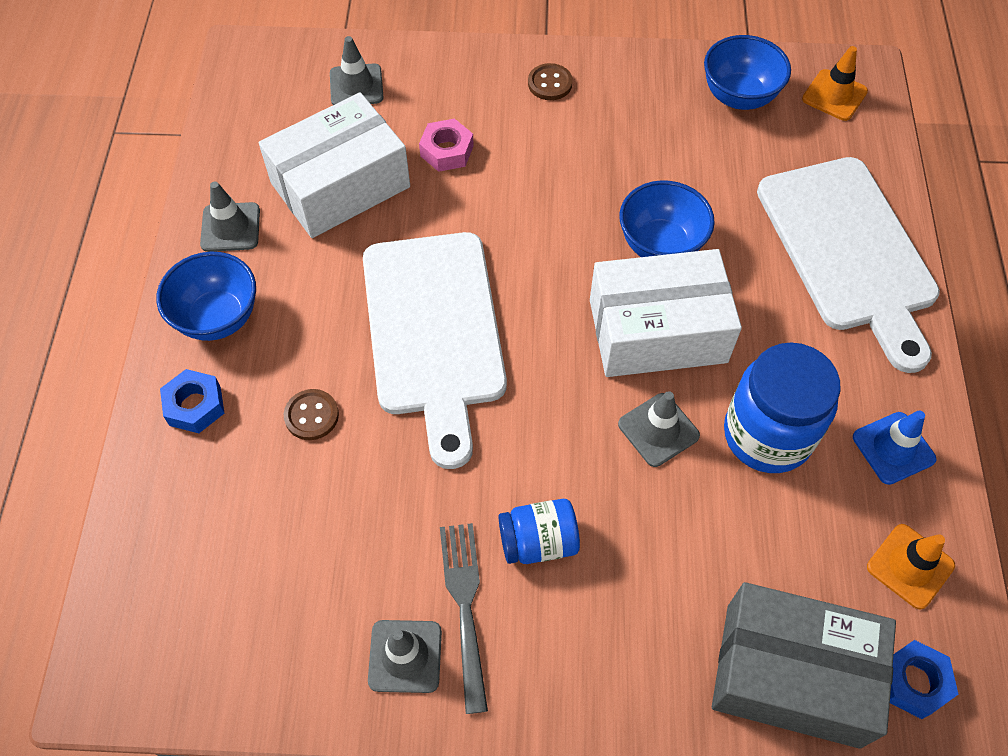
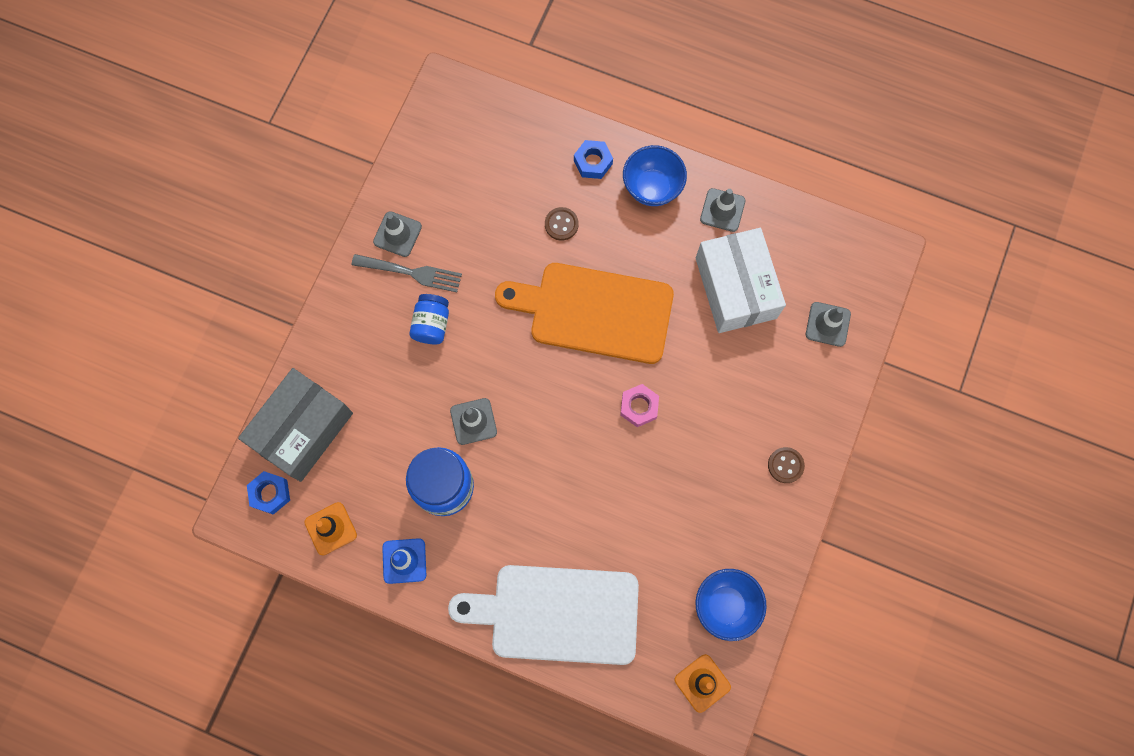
camera: 110 degrees right, 15 degrees up
white cutting board [363,232,507,469] -> orange cutting board [495,263,674,364]
pink nut [419,118,474,172] -> pink nut moved to [620,384,659,427]
white box [590,249,742,377] -> none
blue bowl [619,180,715,257] -> none

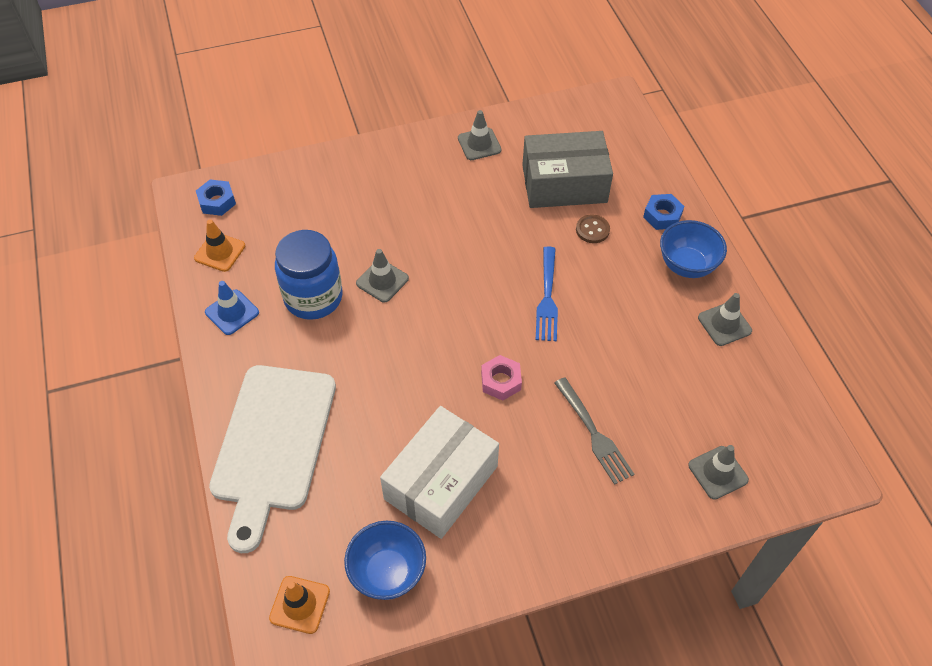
camera: 50 degrees right, 20 degrees down
grey box [238,368,353,482] -> grey box moved to [522,131,613,208]
grey fork [351,254,462,292] -> grey fork moved to [554,377,634,485]
blue jar [409,294,449,344] -> none
white cutting board [448,565,639,665] -> white cutting board turned 135 degrees counterclockwise [209,365,336,553]
orange cutting board [495,263,674,364] -> blue fork [536,247,558,341]
white box [696,228,786,333] -> white box moved to [380,406,499,539]
brown button [768,447,805,483] -> none

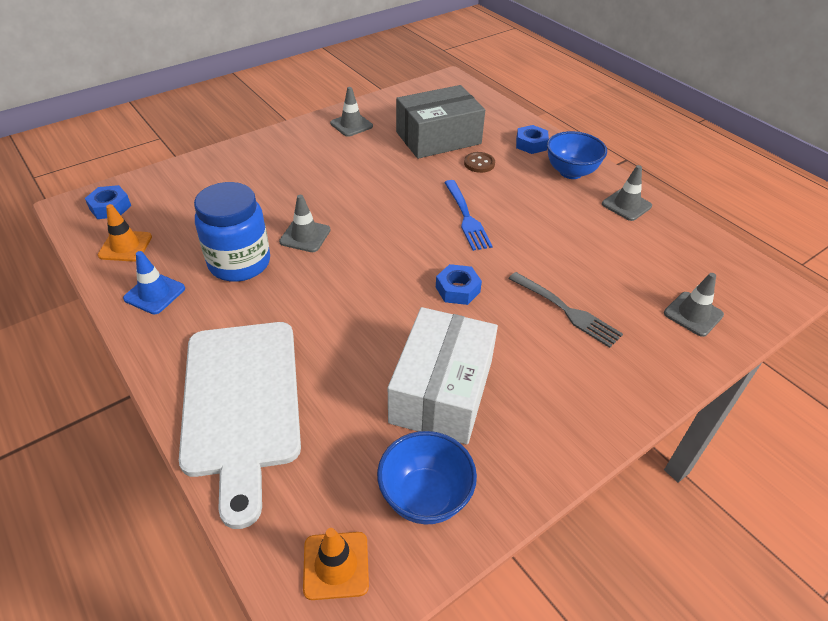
camera: 20 degrees left, 10 degrees down
pink nut [481,355,522,401] -> blue nut [436,264,482,305]

